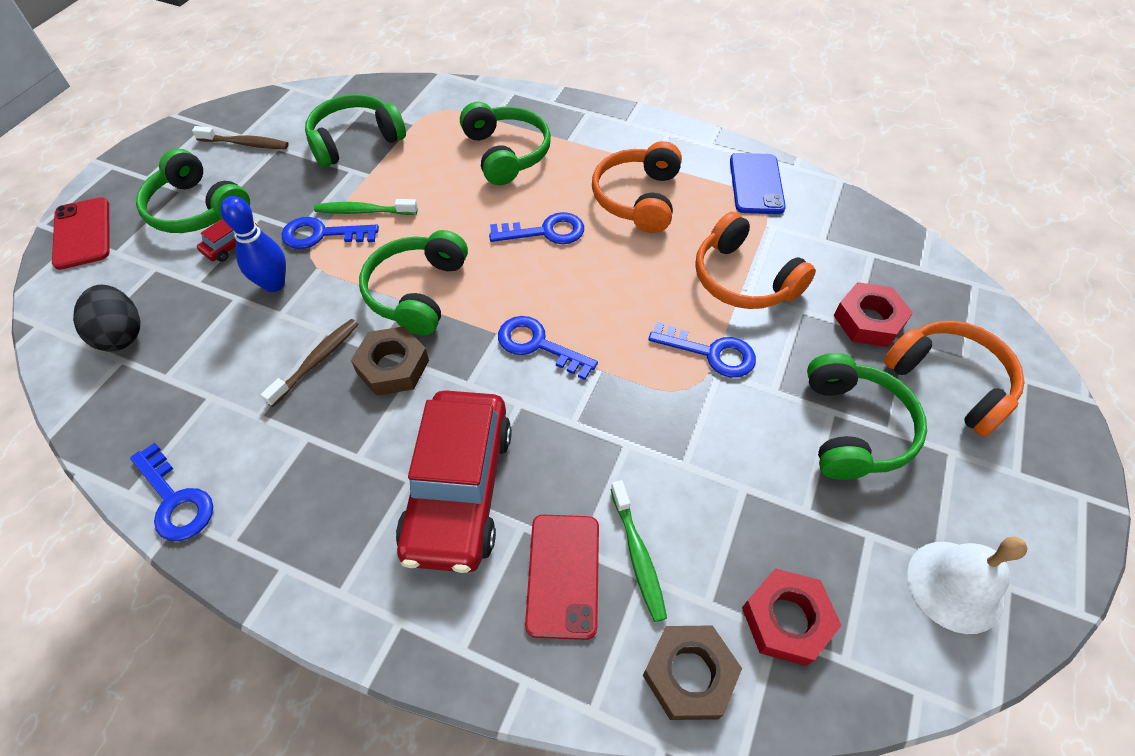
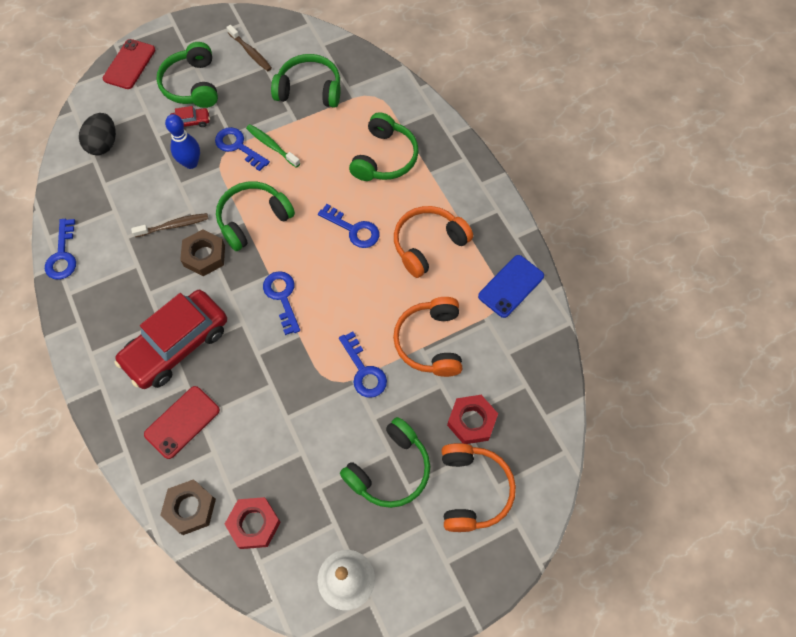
camera: 40 degrees right, 10 degrees up
green toothbrush [611,480,667,622] -> none

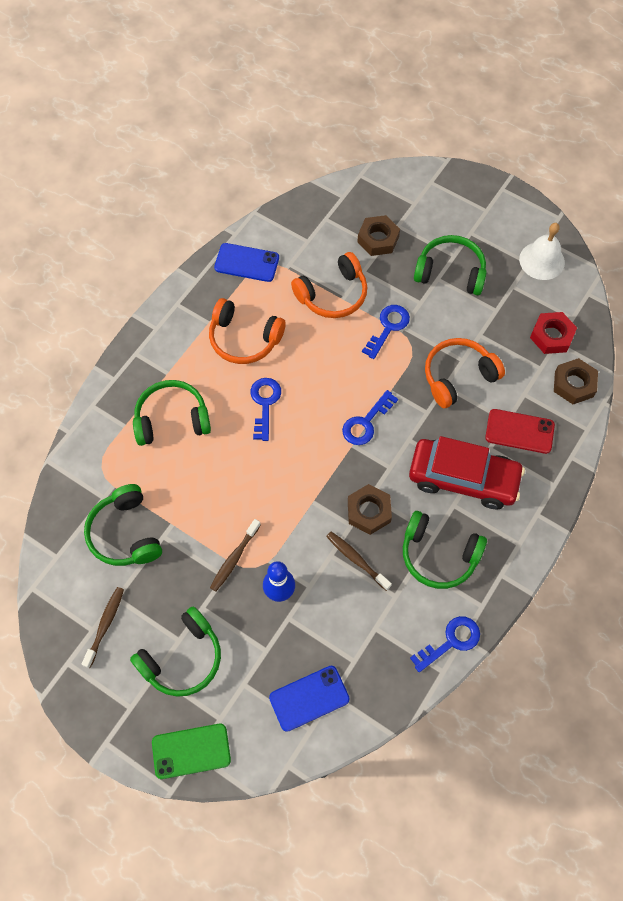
camera: 120 degrees left, 0 degrees up
black egg [79,113,116,155] -> blue phone [269,666,350,732]
red phone [103,39,155,89] -> green phone [152,724,231,779]
red car [170,106,210,127] -> none
blue key [215,127,270,171] -> brown toothbrush [210,519,261,592]
green headphones [216,181,295,251] -> green headphones moved to [403,511,487,589]
green toothbrush [246,124,300,168] -> none
orange headphones [442,443,516,532] -> orange headphones moved to [425,338,505,408]
red nut [447,395,498,444] -> brown nut [357,215,400,256]

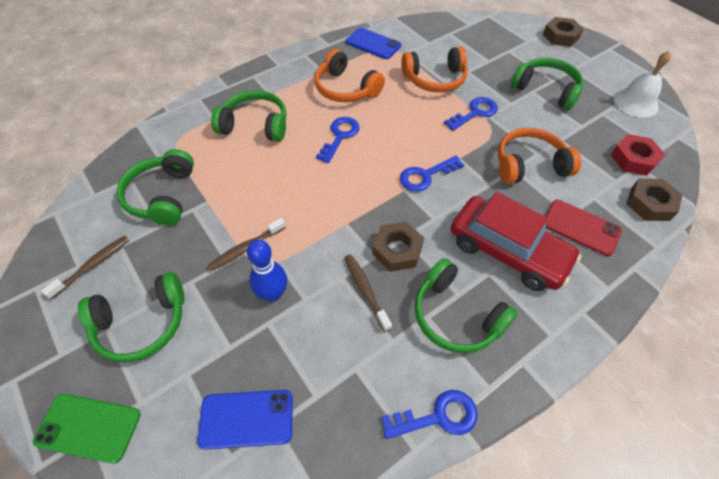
camera: 20 degrees right, 10 degrees down
brown nut [357,215,400,256] -> brown nut moved to [543,17,583,47]

